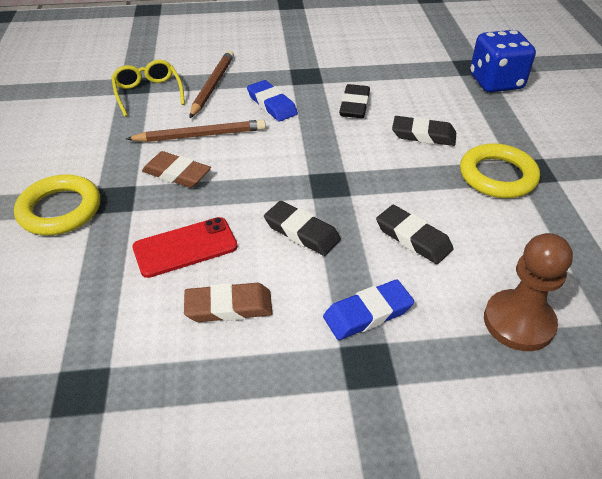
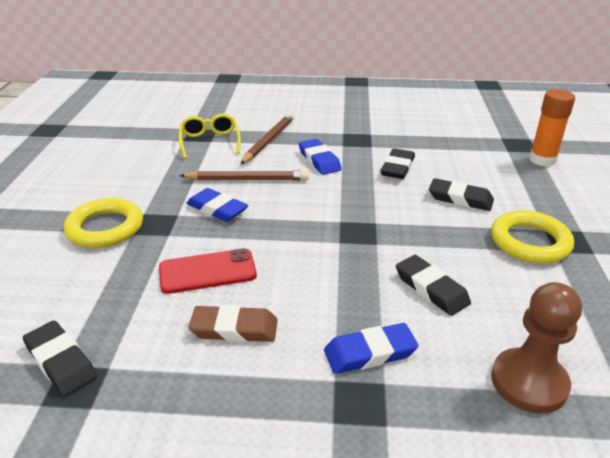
camera: 10 degrees right, 10 degrees down
brown eraser [142,151,211,188] -> blue eraser [186,188,248,222]
black eraser [264,201,341,256] -> black eraser moved to [23,320,97,396]
blue dice [470,30,536,92] -> orange glue stick [529,89,575,167]

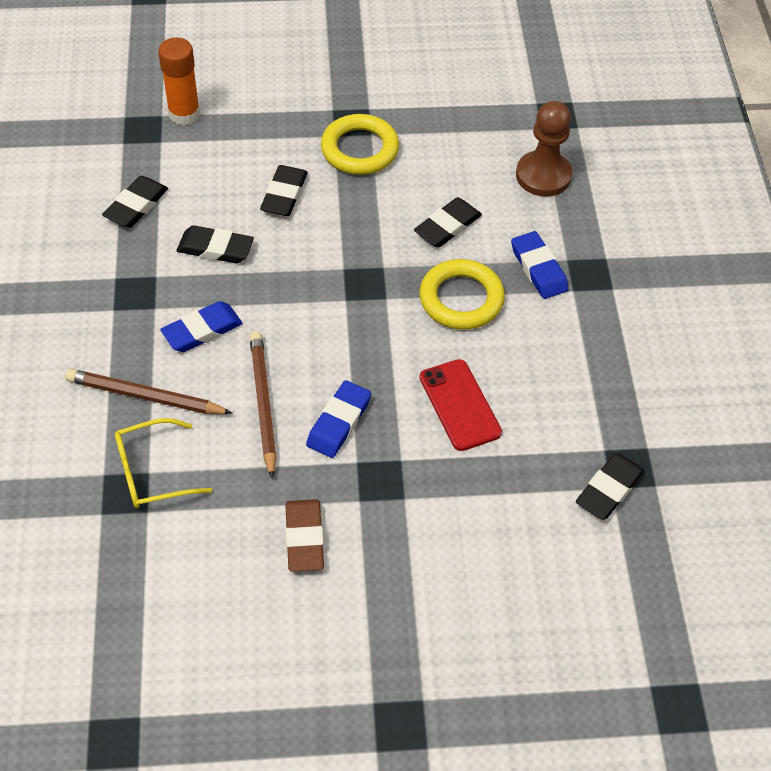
camera: 100 degrees left, 20 degrees up
yellow ring [64,198,143,248] -> yellow ring moved to [419,259,505,330]
brown eraser [189,305,278,342] -> brown eraser moved to [286,499,324,571]
none -> black eraser [102,176,168,228]

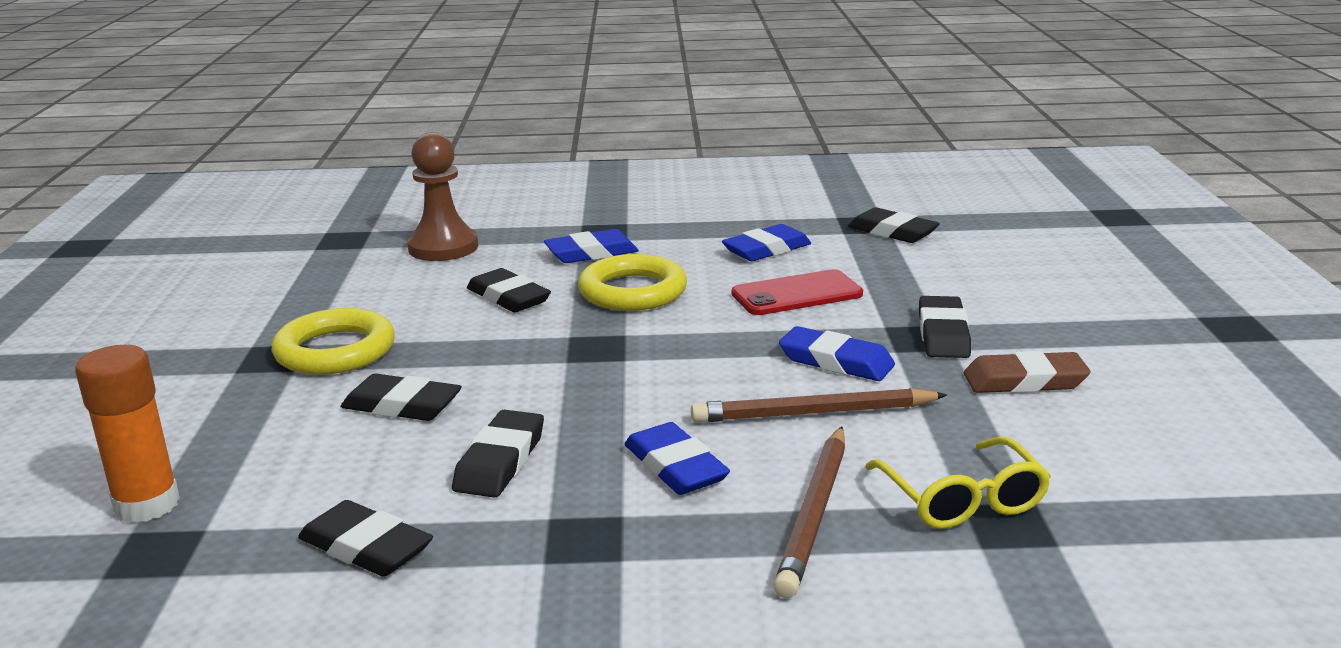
camera: 85 degrees left, 30 degrees down
none -> blue eraser [722,224,811,261]
none -> black eraser [919,296,971,358]

